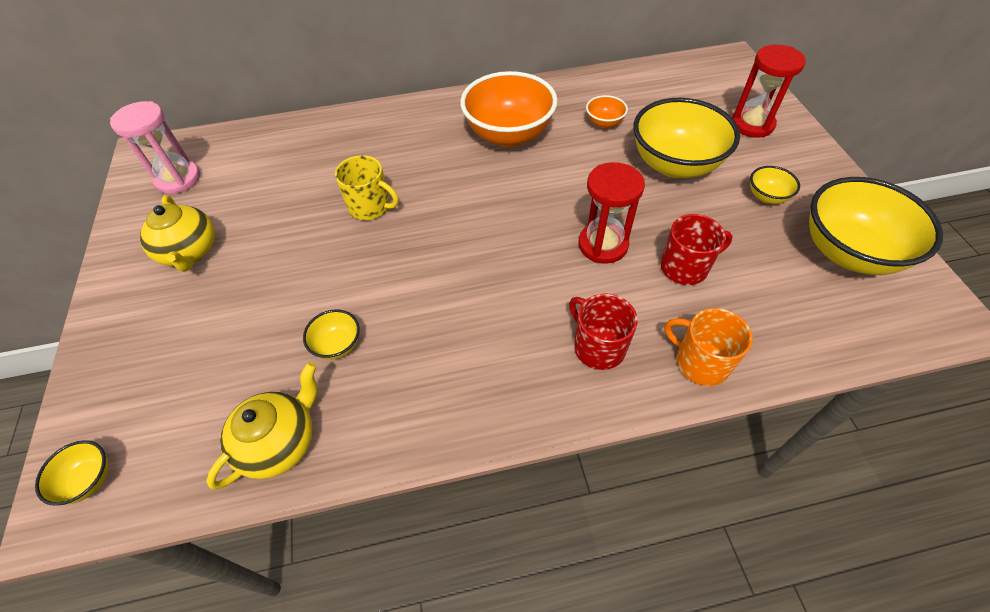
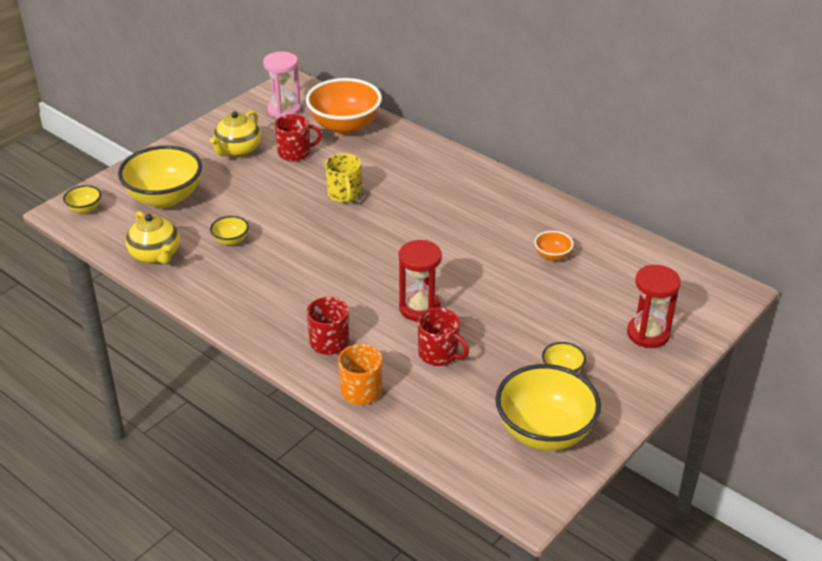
camera: 50 degrees right, 15 degrees down
yellow teapot [206,362,317,489] -> yellow teapot turned 60 degrees clockwise [126,211,180,264]
orange bowl [460,71,558,147] -> orange bowl moved to [306,78,382,134]
yellow bowl [633,98,740,178] -> yellow bowl moved to [118,145,202,208]
none -> red mug [275,114,322,161]

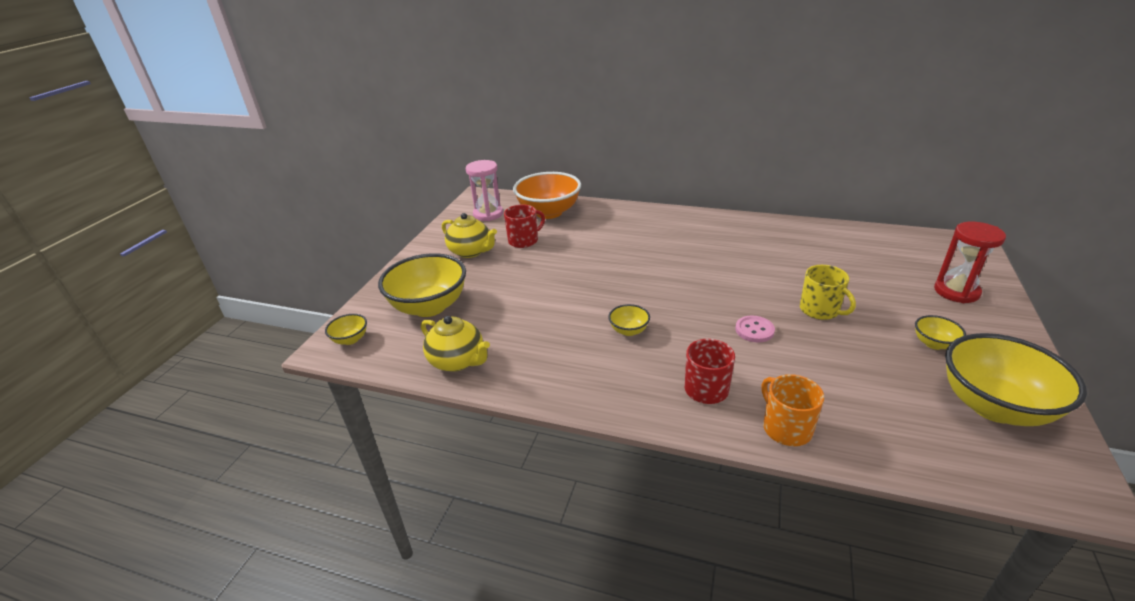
camera: 20 degrees left, 5 degrees down
yellow teapot [210,111,261,157] -> yellow teapot turned 60 degrees counterclockwise [442,213,497,258]
yellow bowl [210,216,249,245] -> yellow bowl moved to [608,304,650,336]
yellow mug [325,153,361,203] -> yellow mug moved to [800,265,856,320]
red hourglass [399,240,442,322] -> pink button [735,316,775,343]
red mug [418,307,469,366] -> none
orange bowl [534,231,574,261] -> none

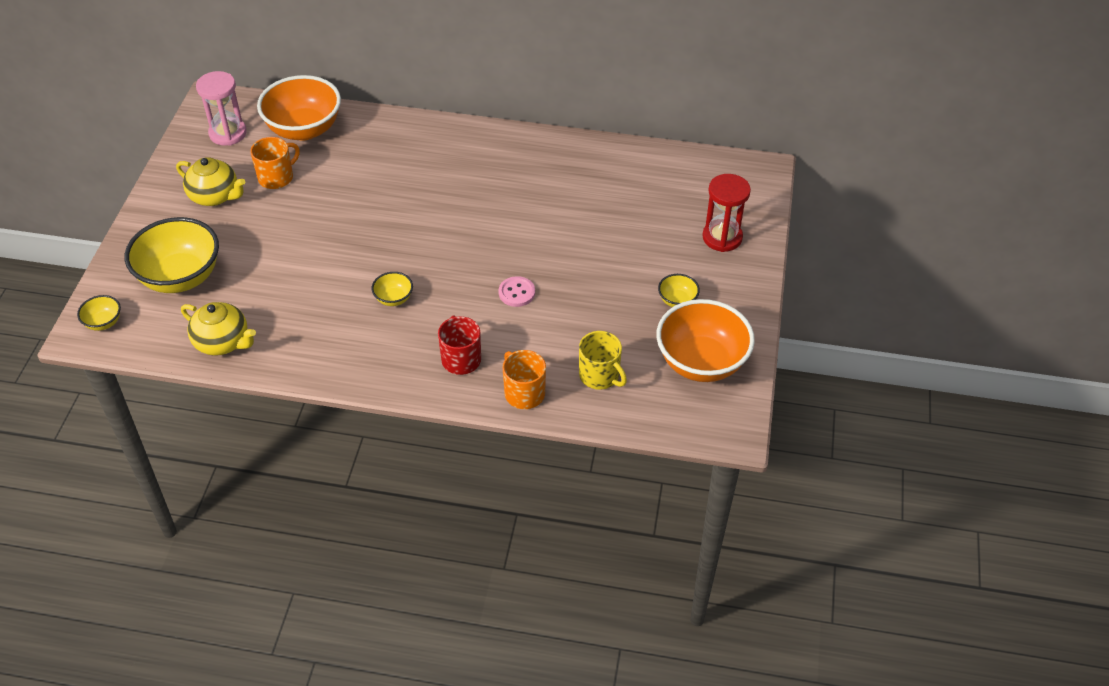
camera: 10 degrees left, 15 degrees up
red mug [504,205,545,248] -> orange mug [250,137,300,189]
yellow mug [800,265,856,320] -> yellow mug moved to [579,331,627,390]
yellow bowl [945,333,1087,426] -> orange bowl [656,299,755,382]

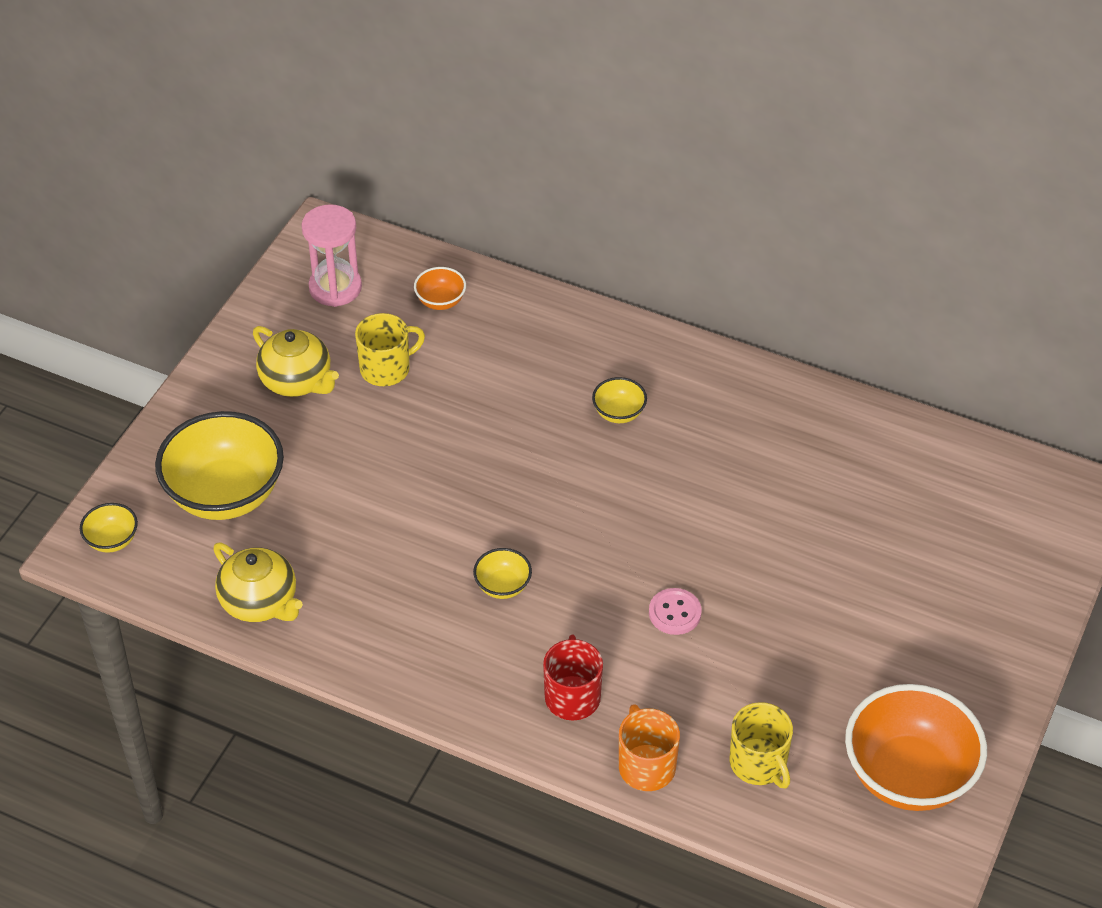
camera: 15 degrees right, 0 degrees up
orange mug [250,137,300,189] -> yellow mug [355,313,425,386]
orange bowl [257,75,341,140] -> orange bowl [414,267,466,310], size x0.45
yellow bowl [658,274,700,307] -> yellow bowl moved to [592,377,647,423]
red hourglass [702,174,751,252] -> none

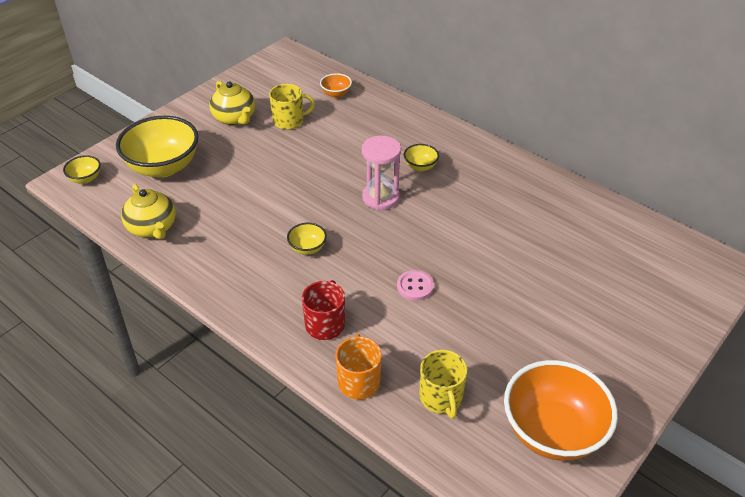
camera: 15 degrees right, 5 degrees down
pink hourglass [301,204,362,307] -> pink hourglass moved to [362,136,401,210]

